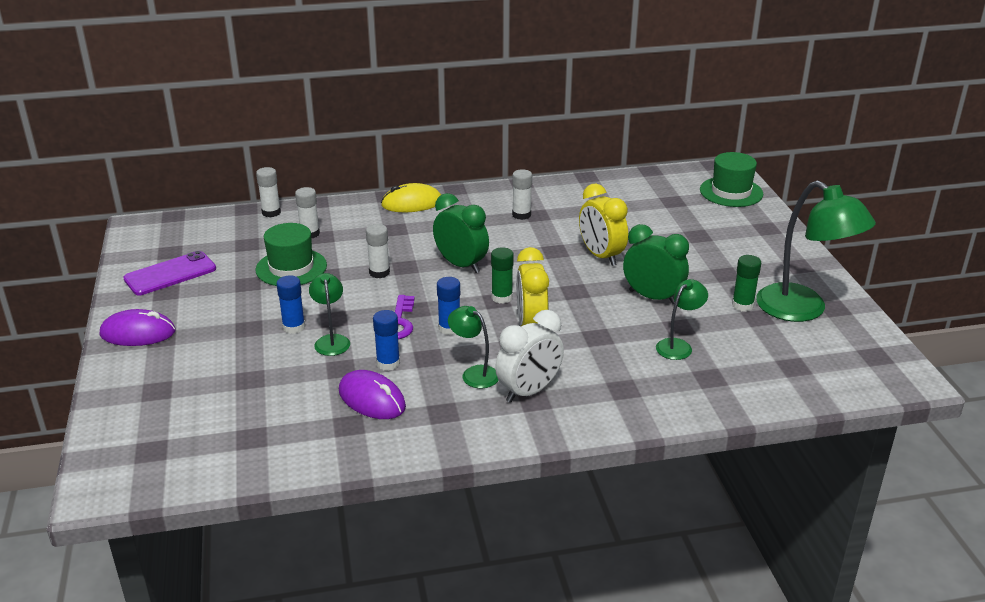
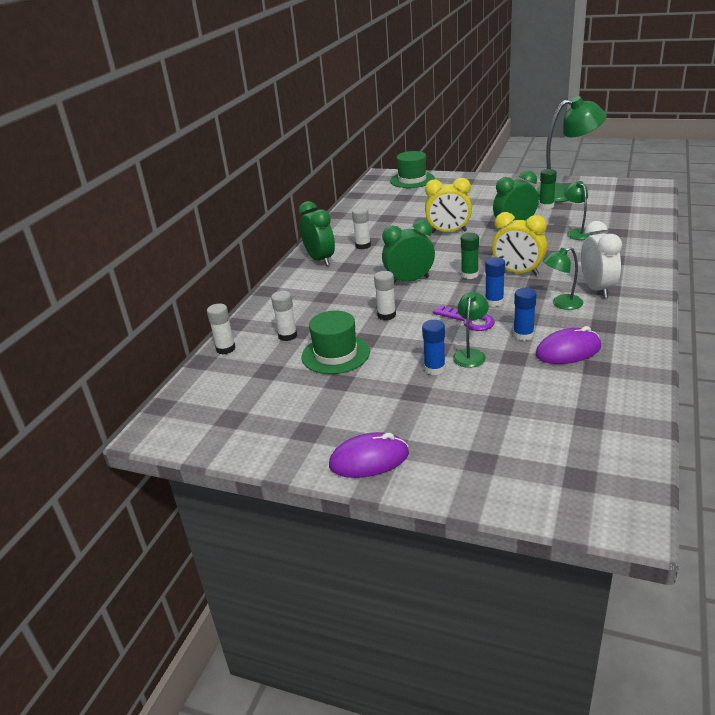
camera: 55 degrees left, 0 degrees up
purple mouse [100,309,175,346] -> purple mouse turned 45 degrees clockwise [329,432,409,478]
purple phone [123,251,216,295] -> none
green lamp [309,273,350,356] -> green lamp turned 90 degrees clockwise [453,292,489,368]
yellow mouse [381,183,441,212] -> none
none -> green clock [299,201,335,266]

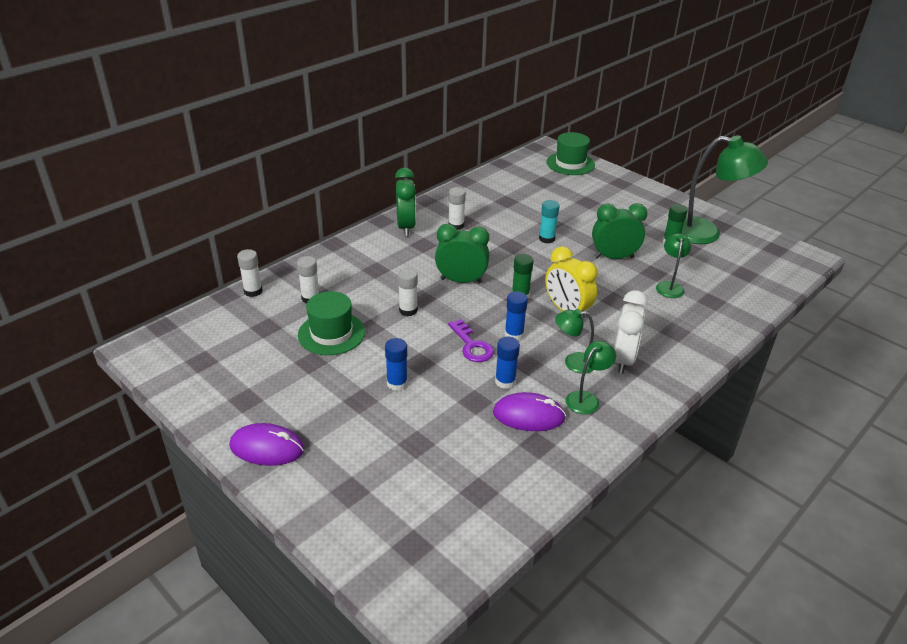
camera: 20 degrees right, 5 degrees up
yellow clock [425,178,472,234] -> turquoise glue stick [539,200,559,243]
green lamp [453,292,489,368] -> green lamp moved to [566,341,616,414]

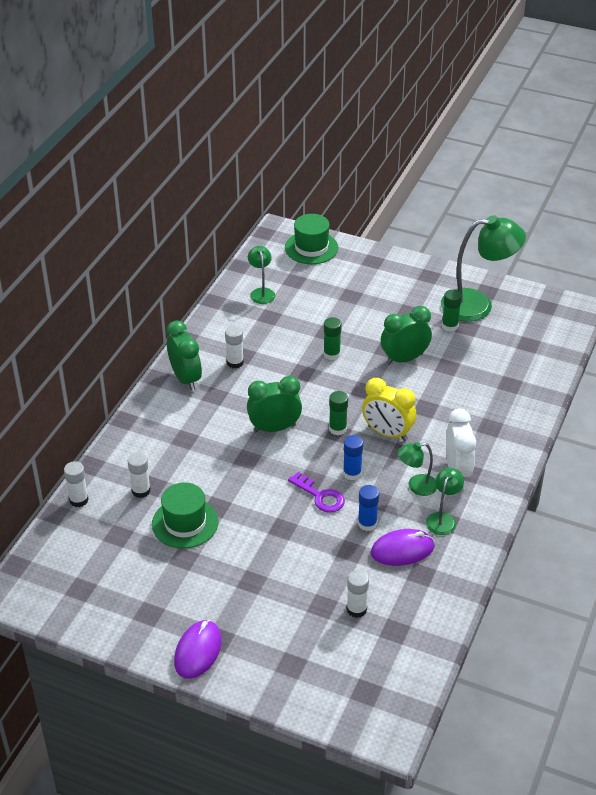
camera: 20 degrees left, 5 degrees up
purple mouse [229,423,304,466] -> purple mouse turned 60 degrees counterclockwise [174,620,222,679]
blue glue stick [385,338,408,391] -> none
white glue stick [398,268,418,316] -> white glue stick moved to [347,570,369,618]
turquoise glue stick [539,200,559,243] -> green glue stick [323,317,342,360]
green lamp [656,233,691,298] -> green lamp moved to [248,246,275,304]

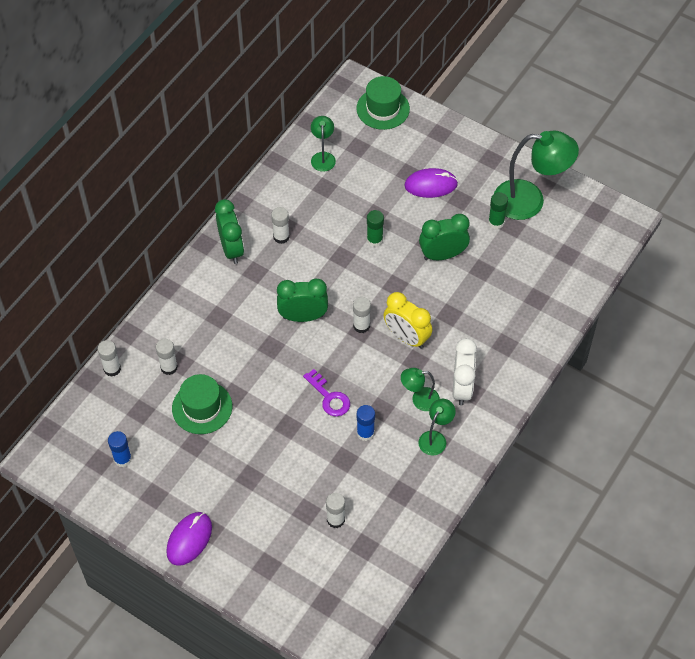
camera: 10 degrees right, 15 degrees up
green glue stick [329,391,348,435] -> white glue stick [353,297,371,333]
blue glue stick [343,435,363,480] -> blue glue stick moved to [108,431,132,467]
purple mouse [371,529,434,566] -> purple mouse moved to [405,168,458,198]

